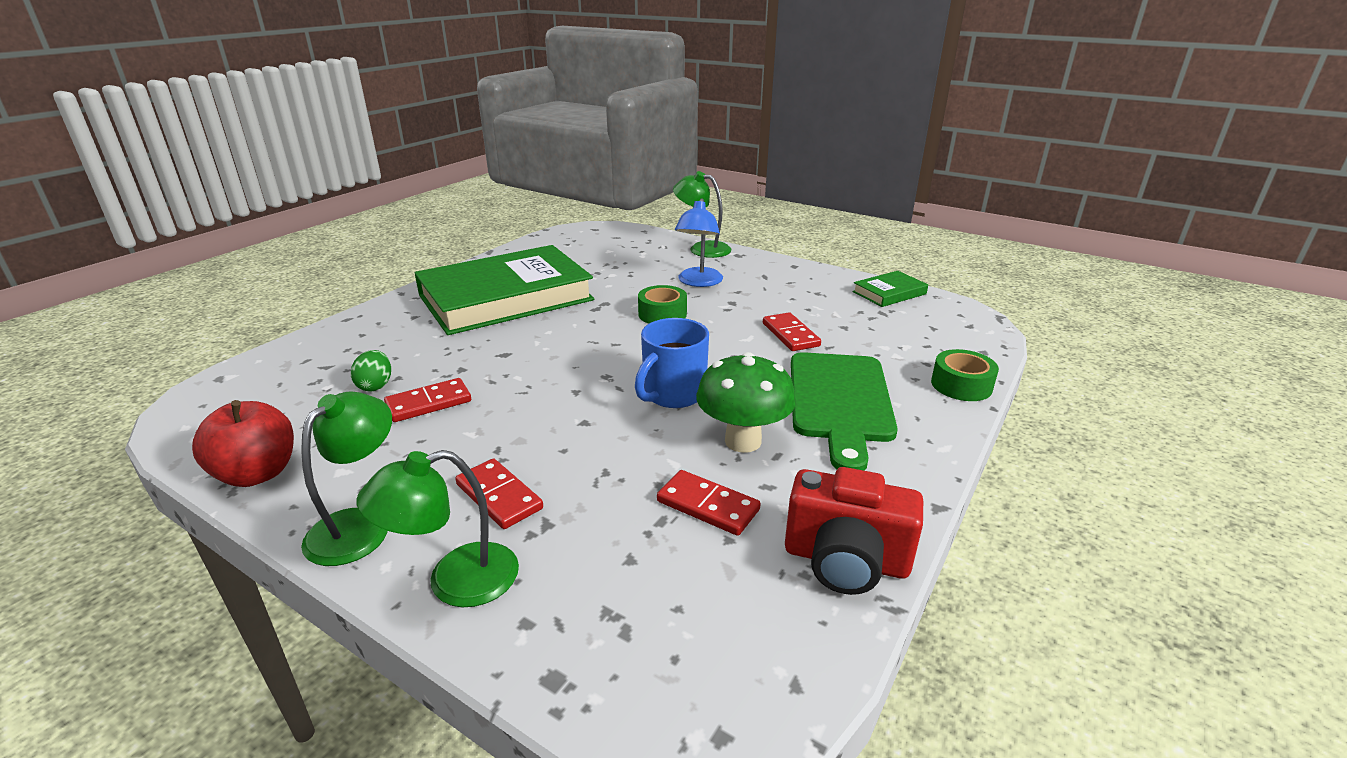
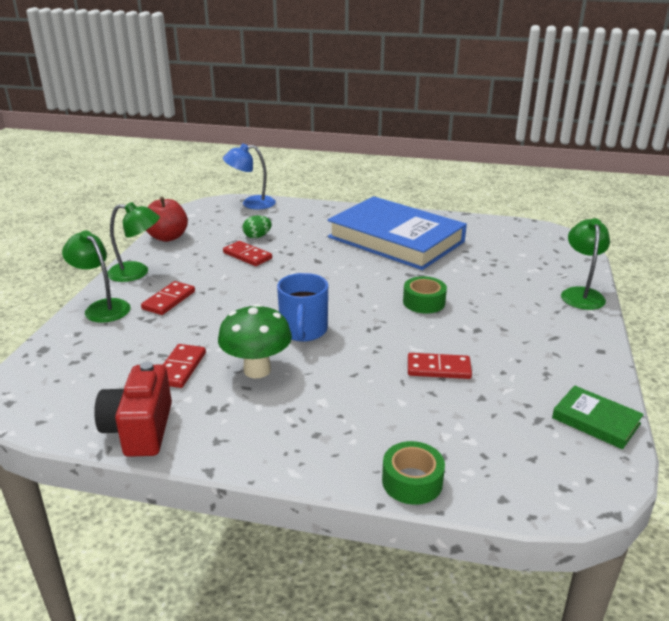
camera: 70 degrees right, 0 degrees up
green book [415,245,594,335] -> blue book [328,196,467,270]
blue mug [635,318,709,408] -> blue mug turned 105 degrees counterclockwise [277,273,328,342]
blue lamp [675,198,723,287] -> blue lamp moved to [223,144,276,209]
red domino [763,312,821,351] -> red domino turned 45 degrees clockwise [408,353,472,379]
green cutting board [791,352,898,471] -> none

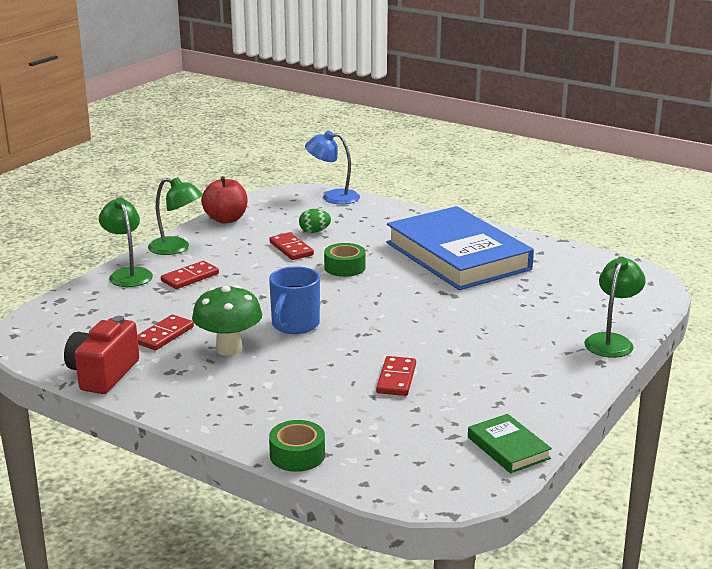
camera: 20 degrees right, 5 degrees down
green tape [403,276,447,313] -> green tape moved to [324,243,366,277]
red domino [408,353,472,379] -> red domino turned 75 degrees clockwise [376,356,416,396]

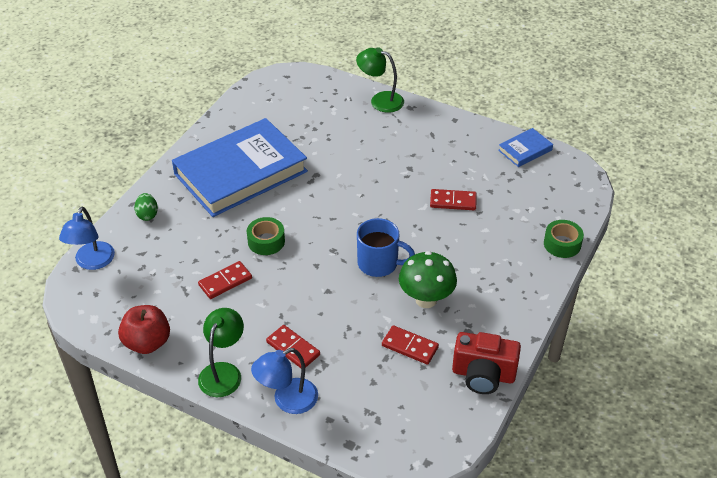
camera: 95 degrees left, 20 degrees up
green lamp [99,198,153,287] -> blue lamp [251,348,318,414]
green egg [299,209,331,233] -> green egg moved to [134,193,158,221]
green book [468,414,552,473] -> blue book [498,128,553,167]

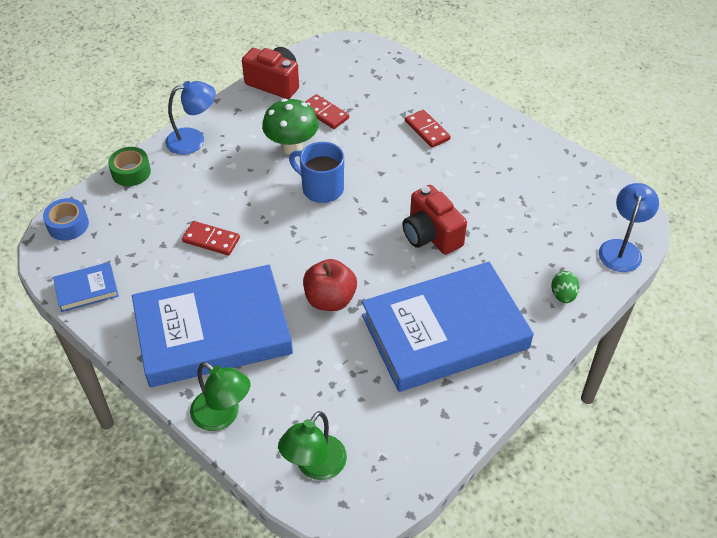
camera: 165 degrees left, 5 degrees up
red apple [118,305,170,354] -> red apple moved to [303,259,357,311]
red domino [198,261,252,299] -> none
green lamp [198,308,244,397] -> green lamp moved to [278,411,347,480]
green tape [247,217,285,255] -> red camera [402,185,467,255]
blue lamp [251,348,318,414] -> blue lamp moved to [165,81,216,155]
none -> blue tape [43,198,89,240]
none -> blue book [132,265,293,387]

